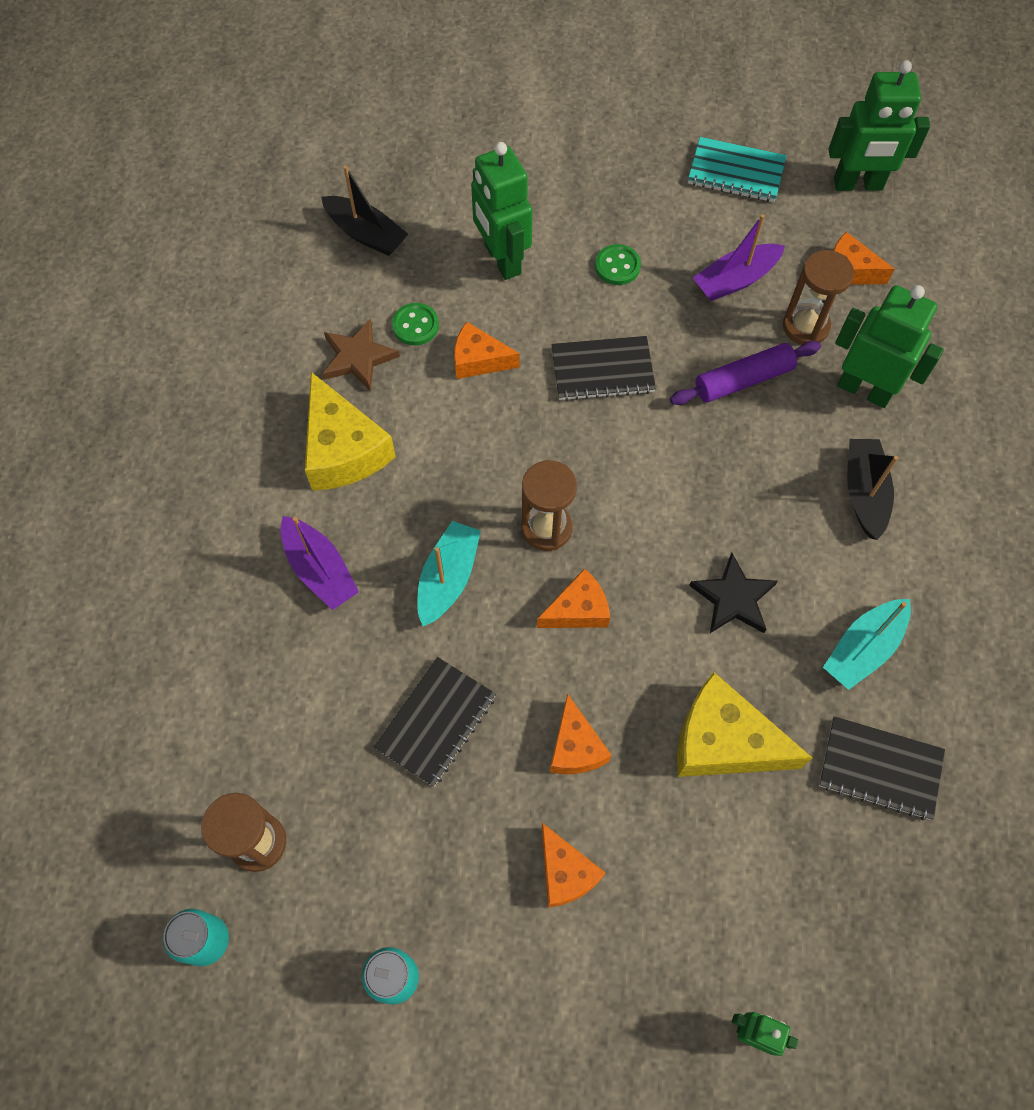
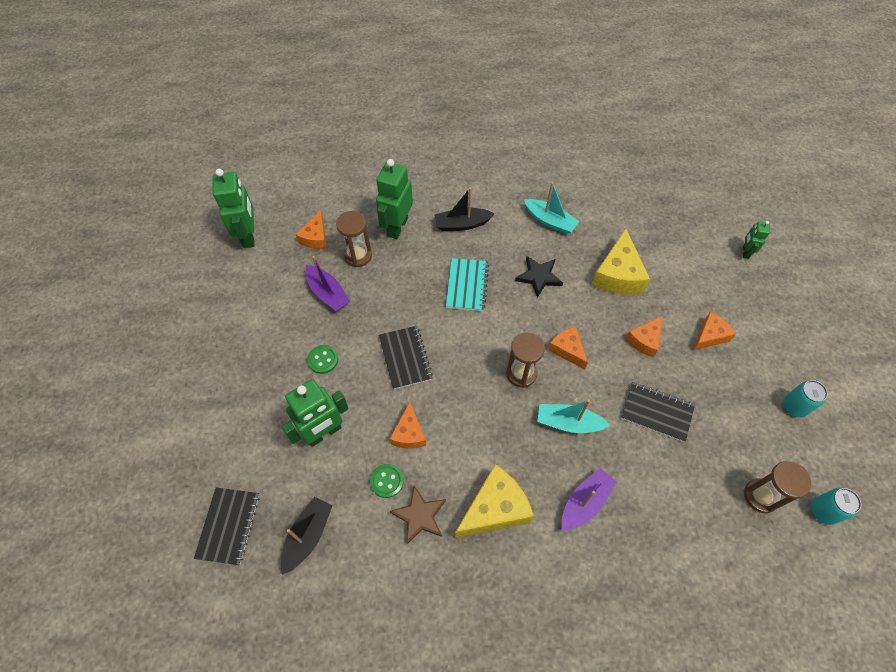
camera: 100 degrees left, 5 degrees down
orange cheese [550,694,611,774] -> orange cheese turned 150 degrees clockwise [625,316,663,357]
purple rolling pin [670,341,821,405] -> none
turquoise notebook [688,137,786,202] -> turquoise notebook moved to [446,258,489,311]
black notebook [819,716,945,820] -> black notebook moved to [194,487,260,565]

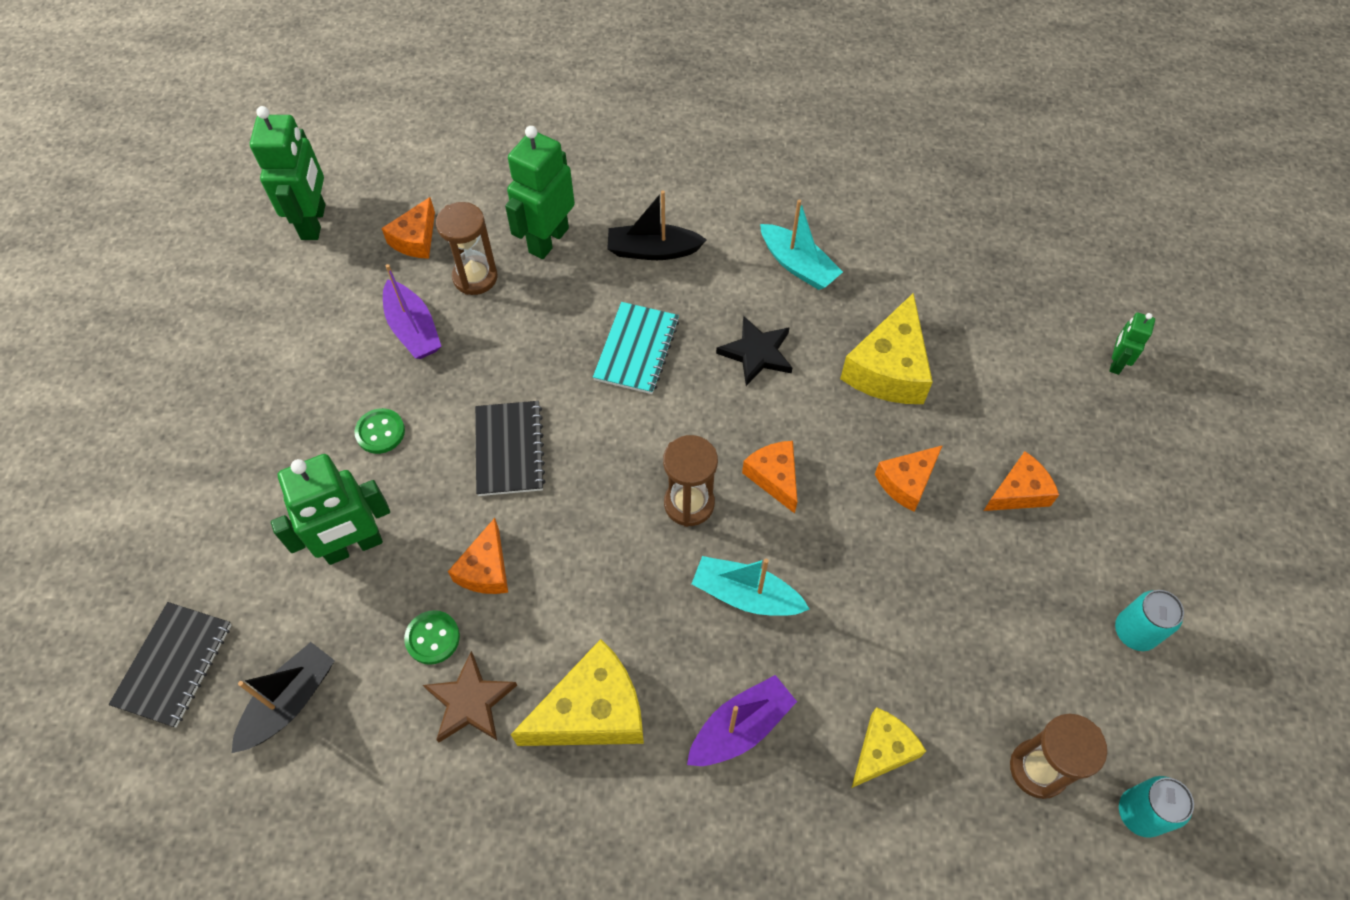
camera: 10 degrees right, 0 degrees up
black notebook [621,382,695,442] -> none
none -> yellow cheese [852,707,926,788]

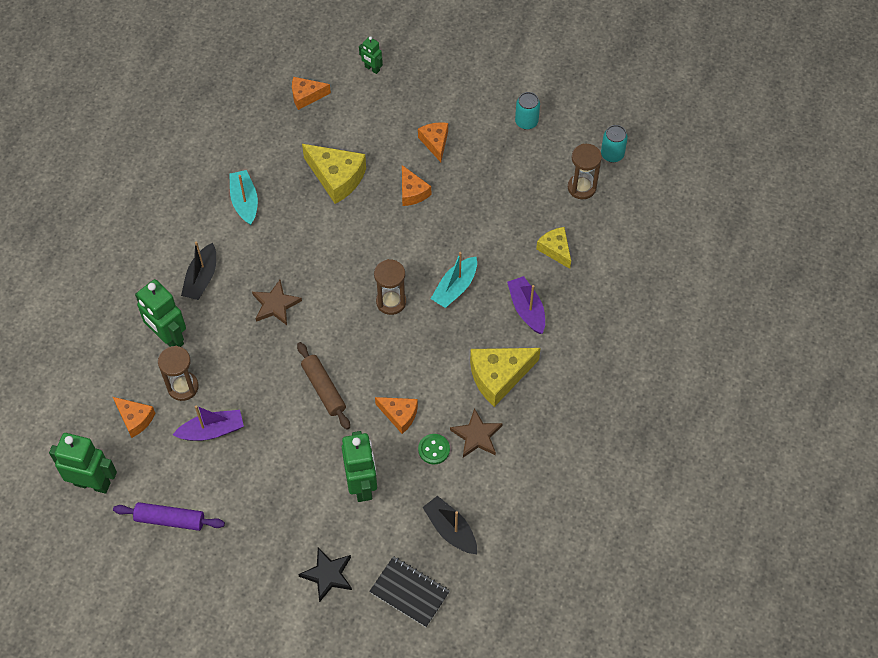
camera: 75 degrees left, 0 degrees up
green button [354,408,405,454] -> none
black notebook [475,401,546,496] -> brown rolling pin [297,342,350,430]
yellow cheese [510,639,644,746] -> yellow cheese turned 105 degrees counterclockwise [470,348,541,407]
turquoise notebook [593,302,679,394] -> brown star [252,280,302,325]
black star [716,316,792,386] -> black star moved to [298,547,352,602]
orange cheese [742,441,797,513] -> orange cheese moved to [292,77,331,110]
turquoise boat [760,199,843,290] -> turquoise boat turned 75 degrees counterclockwise [229,170,258,225]
none -> purple rolling pin [113,502,225,531]

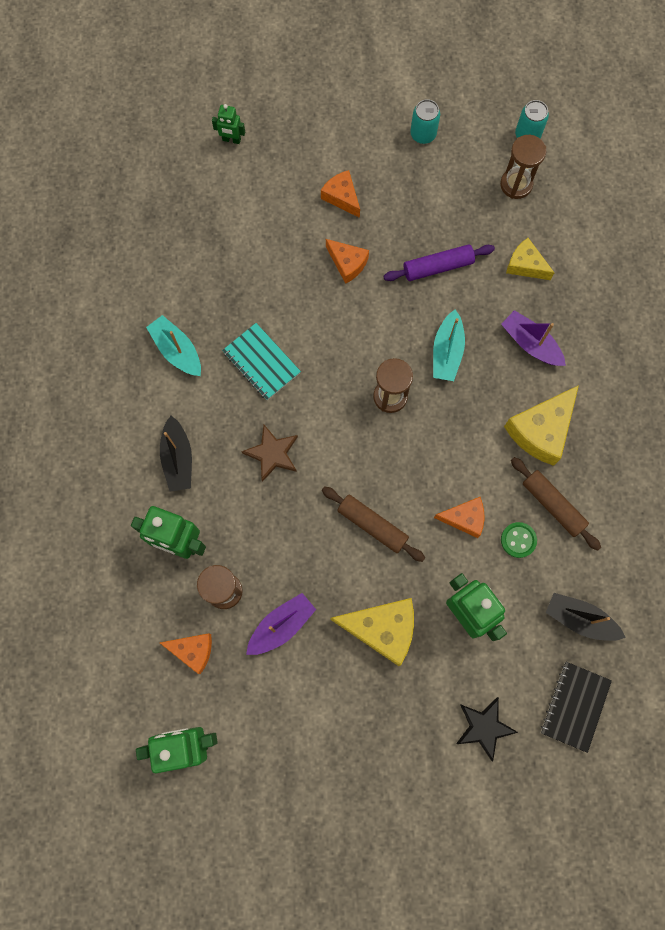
camera: 25 degrees left, 15 degrees up
purple rolling pin [113,502,225,531] -> purple rolling pin moved to [383,244,495,281]
orange cheese [292,77,331,110] -> none
yellow cheese [302,144,366,204] -> yellow cheese moved to [331,598,414,666]
black notebook [369,556,450,627] -> black notebook turned 75 degrees counterclockwise [541,662,612,753]
brown star [450,408,503,458] -> brown rolling pin [511,457,601,551]
none -> turquoise notebook [222,323,301,400]

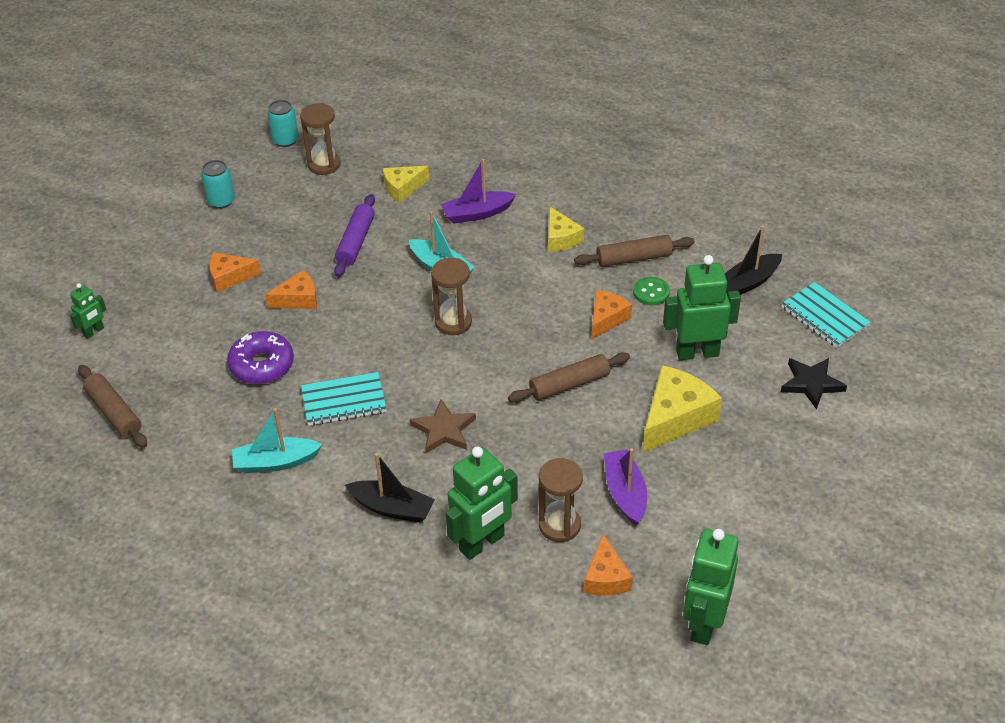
camera: 60 degrees left, 30 degrees down
orange cheese [160,633,212,674] -> orange cheese turned 135 degrees clockwise [584,534,633,596]
yellow cheese [504,385,579,466] -> yellow cheese [548,207,584,252], size x0.61
black notebook [541,662,612,753] -> turquoise notebook [781,282,871,348]
none -> brown rolling pin [78,365,147,448]
none -> purple donut [227,331,294,384]

